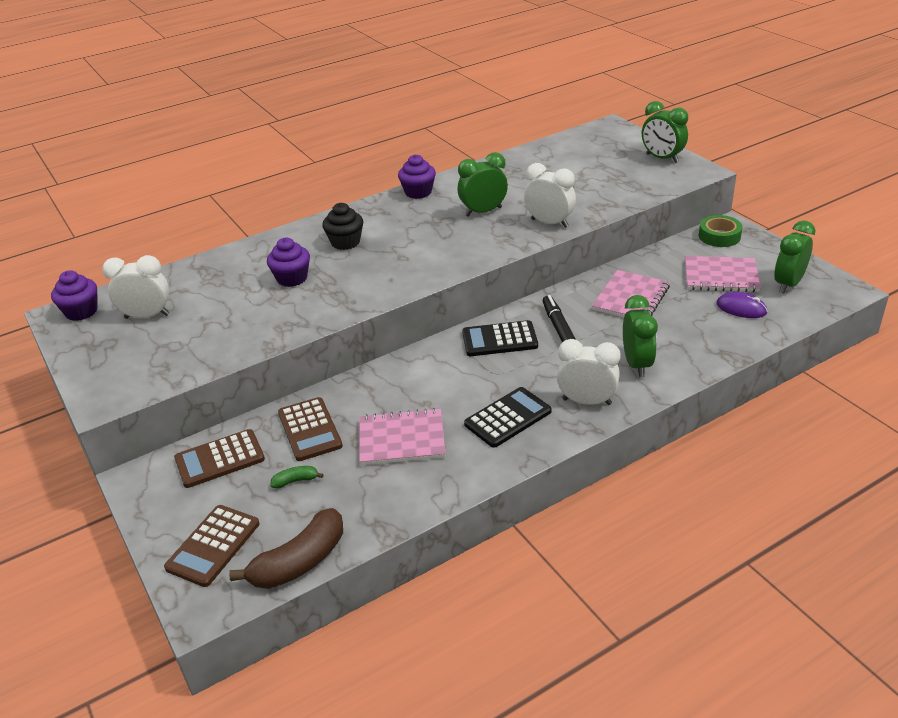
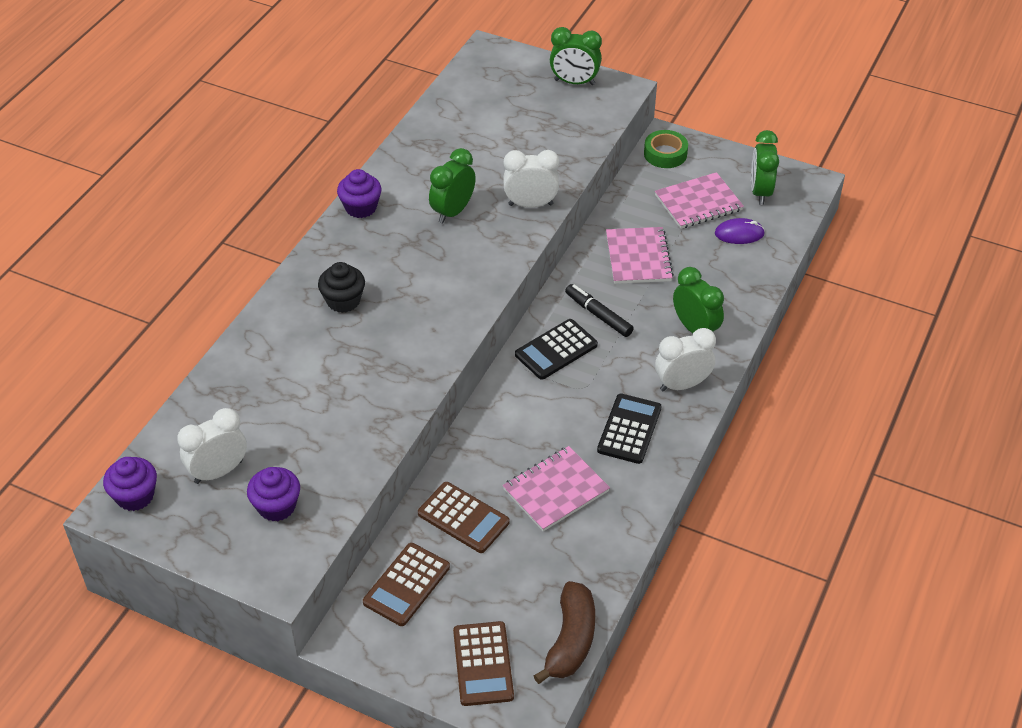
camera: 35 degrees left, 10 degrees up
purple cupcake [267,238,310,287] -> purple cupcake moved to [247,467,300,521]
green banana [271,466,324,488] -> none

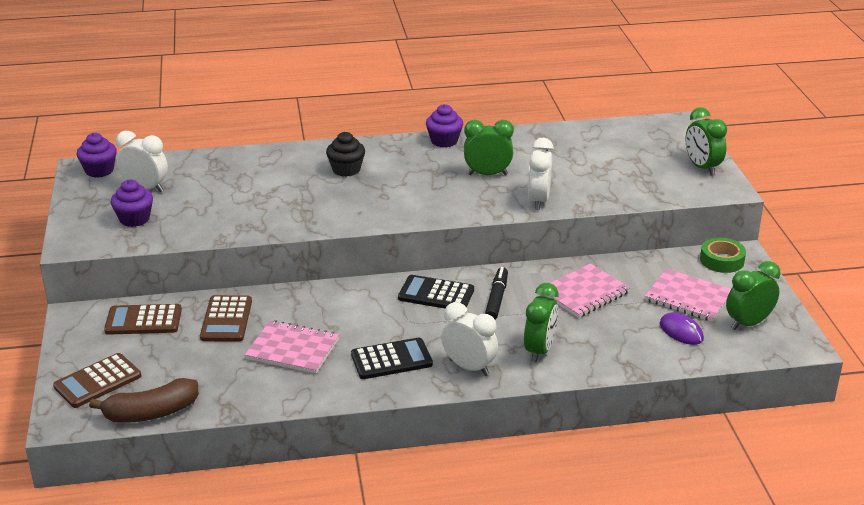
camera: 55 degrees right, 15 degrees down
white clock [504,150,559,208] -> white clock turned 135 degrees counterclockwise [528,138,554,210]

